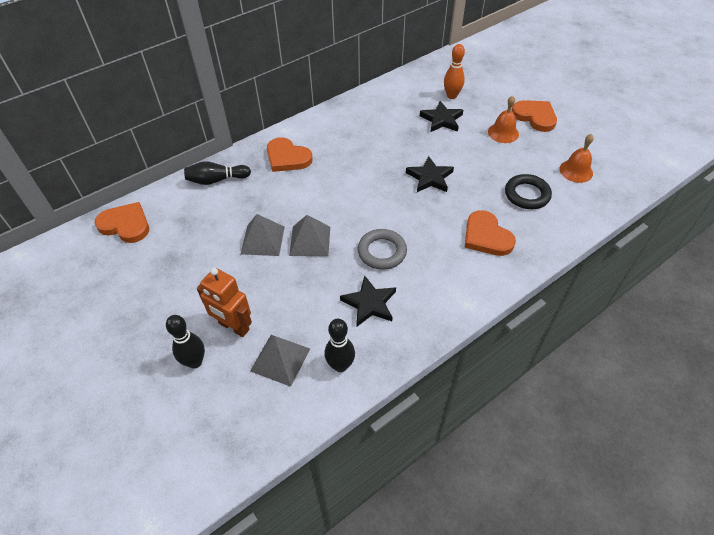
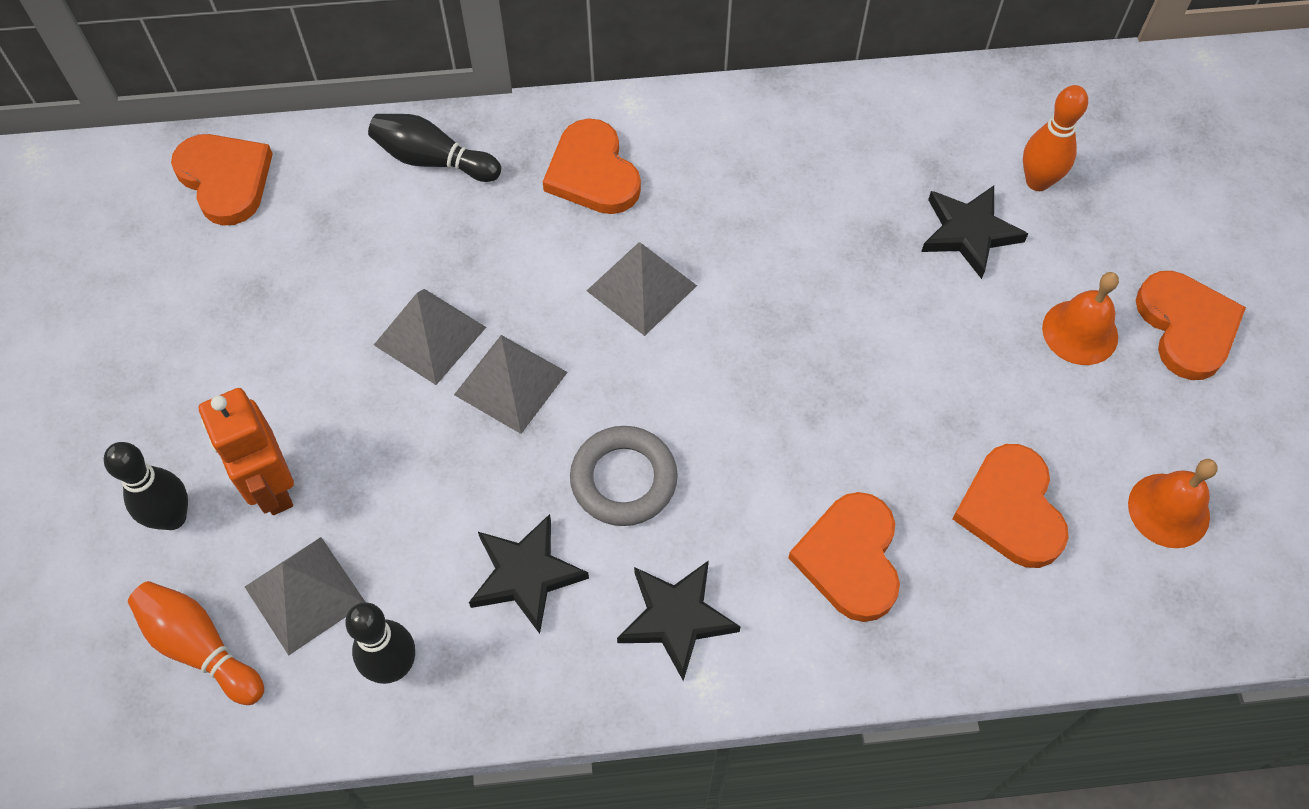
camera: 30 degrees right, 10 degrees up
black star [406,156,454,192] -> black star moved to [617,560,740,681]
black ring [505,174,552,209] -> orange heart [952,444,1069,568]
none -> orange bowling pin [128,581,264,705]
none -> grey pyramid [587,242,697,336]

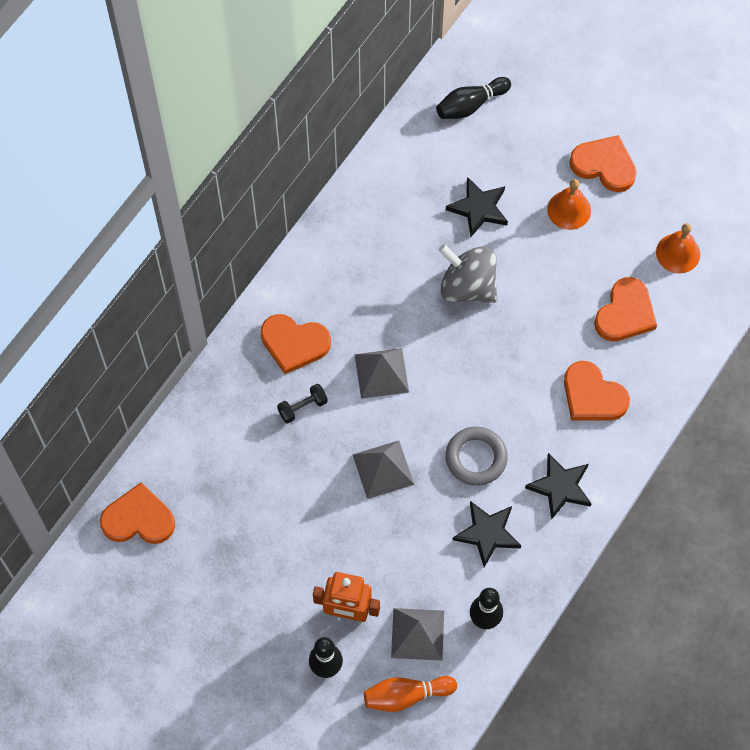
camera: 50 degrees left, 5 degrees up
black bowling pin [368,114,501,182] -> black bowling pin moved to [436,77,511,119]
grey pyramid [374,289,486,385] -> none
orange heart [952,444,1069,568] -> orange heart turned 90 degrees counterclockwise [594,277,657,341]
orange bowling pin [1023,85,1088,191] -> none
none -> black dumbbell [277,384,328,424]
none -> grey spinning top [439,244,497,303]

